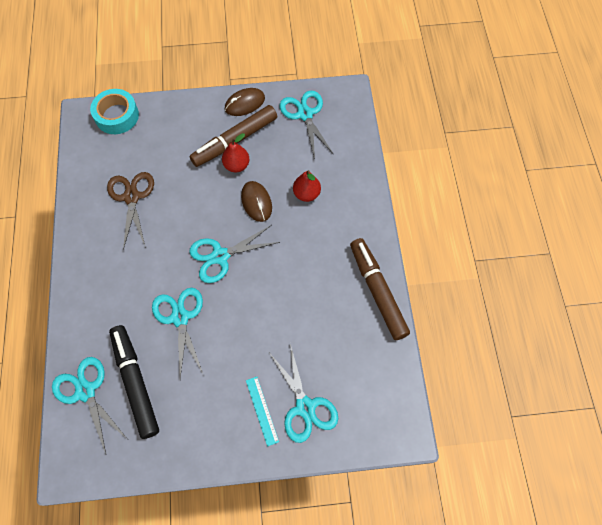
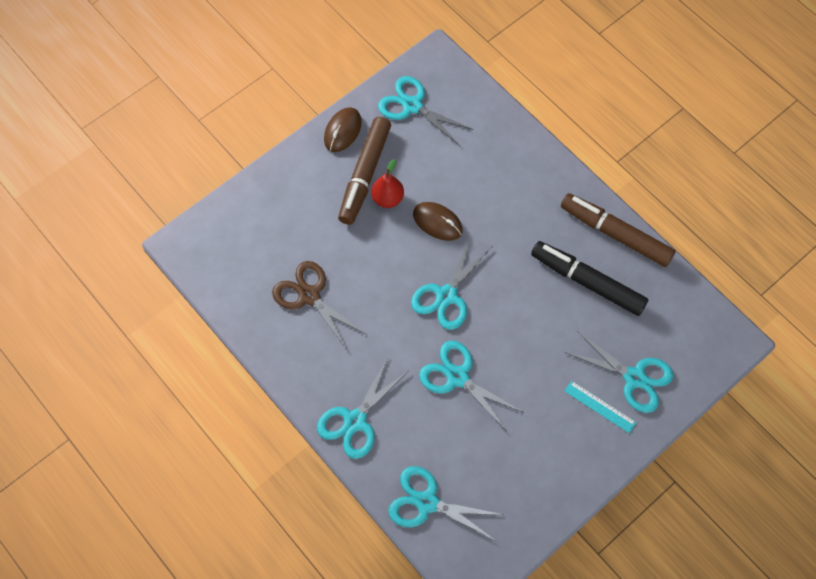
camera: 35 degrees left, 0 degrees up
turquoise tape [90,89,139,134] -> none
black marker [109,325,159,439] -> black marker moved to [531,241,648,316]
red pear [293,170,321,202] -> none
none -> turquoise scissors [317,357,408,459]

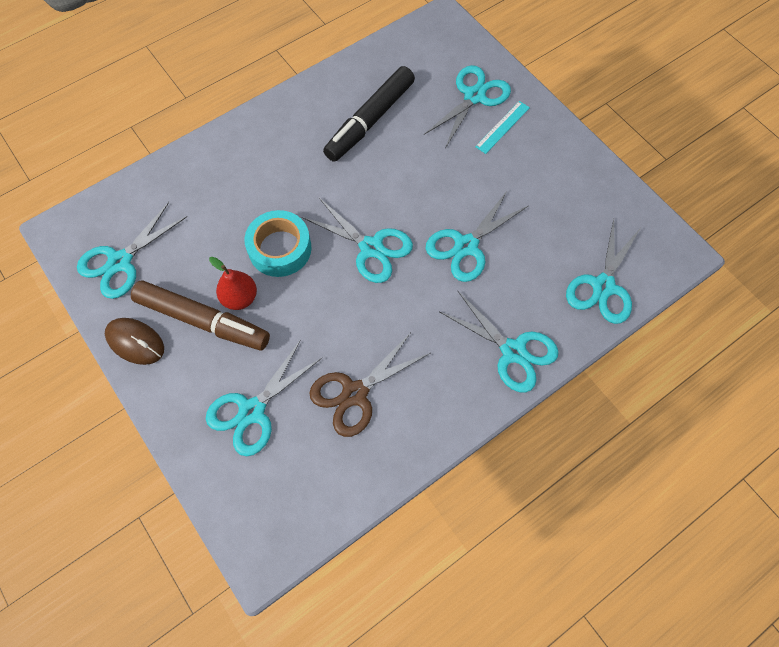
camera: 85 degrees left, 0 degrees up
brown mouse [413,202,463,241] -> turquoise tape [245,210,312,277]
brown marker [561,193,676,267] -> none
none -> turquoise scissors [206,341,322,456]

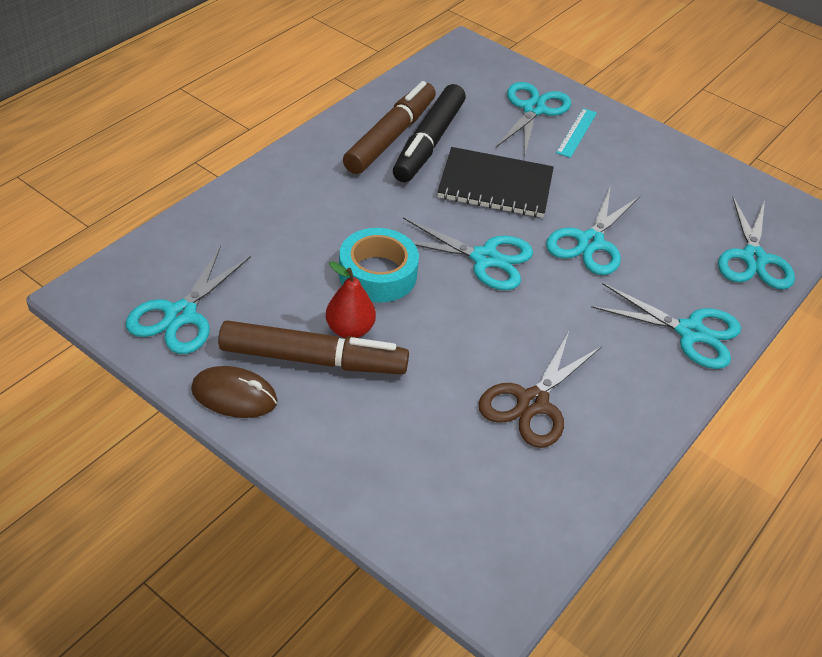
camera: 20 degrees left, 20 degrees down
turquoise scissors [206,341,322,456] -> none
none -> brown marker [343,81,436,174]
none -> black notebook [438,147,554,218]

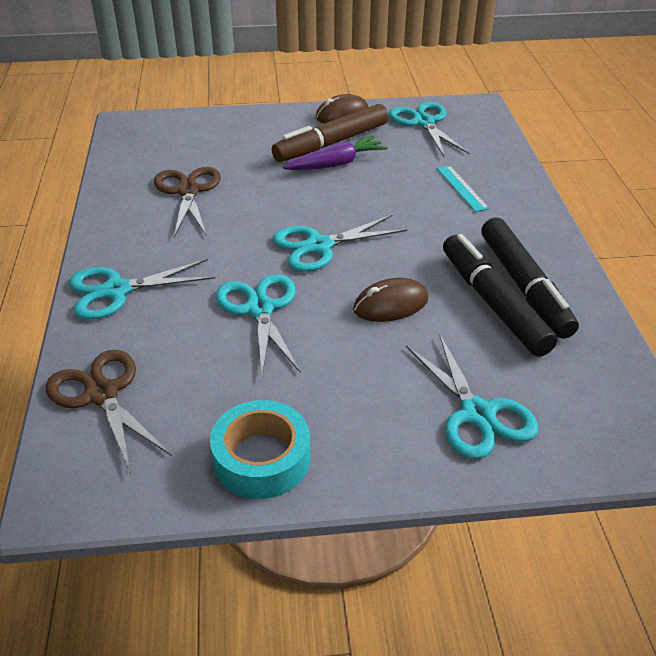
camera: 140 degrees right, 5 degrees down
red pear [326,261,376,338] -> purple carrot [283,136,388,170]
turquoise tape [339,228,419,302] -> turquoise tape moved to [210,400,310,499]
brown marker [343,81,436,174] -> black marker [481,218,579,339]
black notebook [438,147,554,218] -> brown mouse [353,278,428,322]
turquoise ruler [556,108,597,158] -> turquoise ruler moved to [437,166,489,212]
turquoise scissors [718,197,795,290] -> brown scissors [46,350,172,474]

